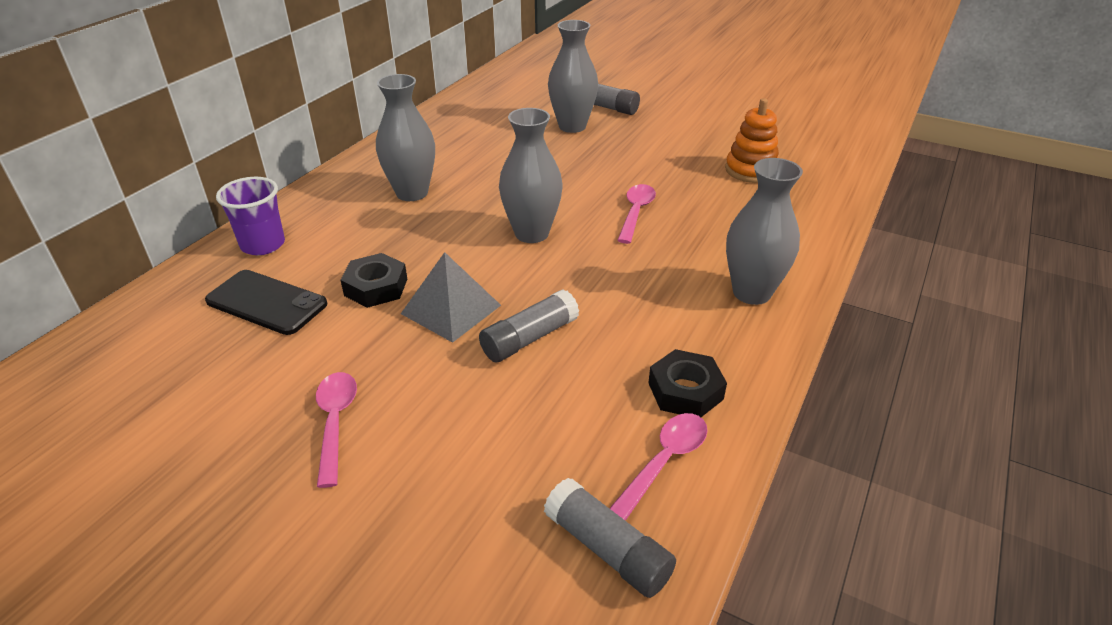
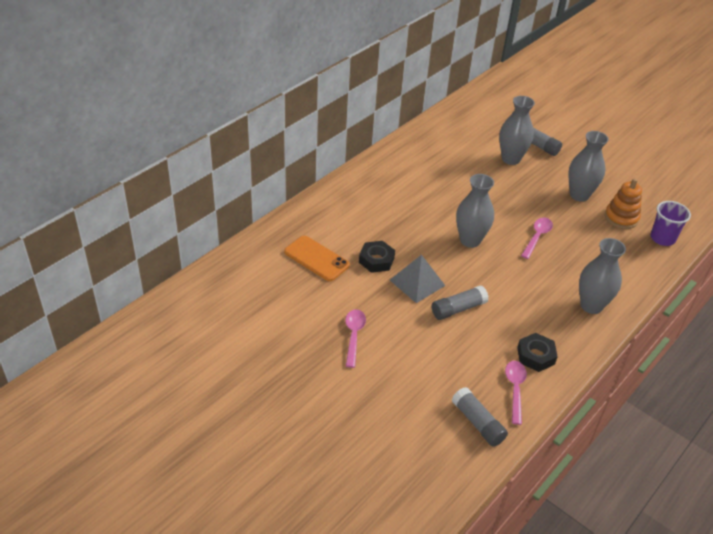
camera: 10 degrees right, 5 degrees up
black phone [205,270,327,335] -> orange phone [284,236,350,281]
purple cup [216,177,285,255] -> purple cup moved to [650,201,691,246]
grey vase [376,74,435,201] -> grey vase moved to [568,131,609,202]
pink spoon [609,413,708,521] -> pink spoon turned 45 degrees counterclockwise [505,361,527,425]

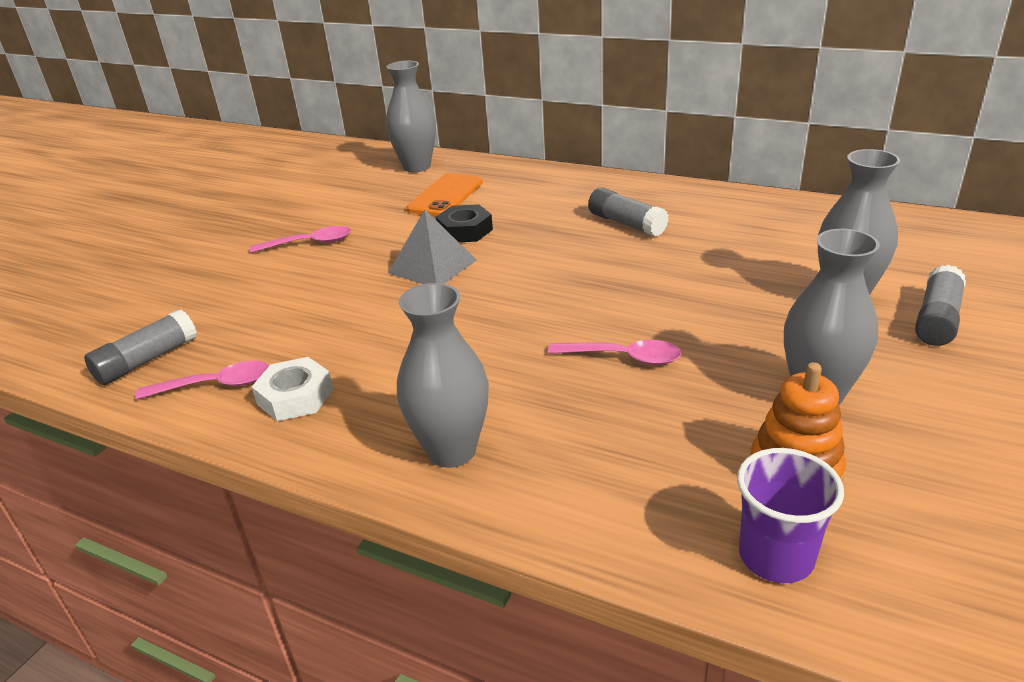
camera: 80 degrees right, 10 degrees down
grey glue stick [432,286,489,320] -> grey glue stick moved to [588,187,668,237]
grey vase [456,174,494,248] -> grey vase moved to [386,61,436,172]
black nut [517,333,558,372] -> white nut [252,357,333,421]

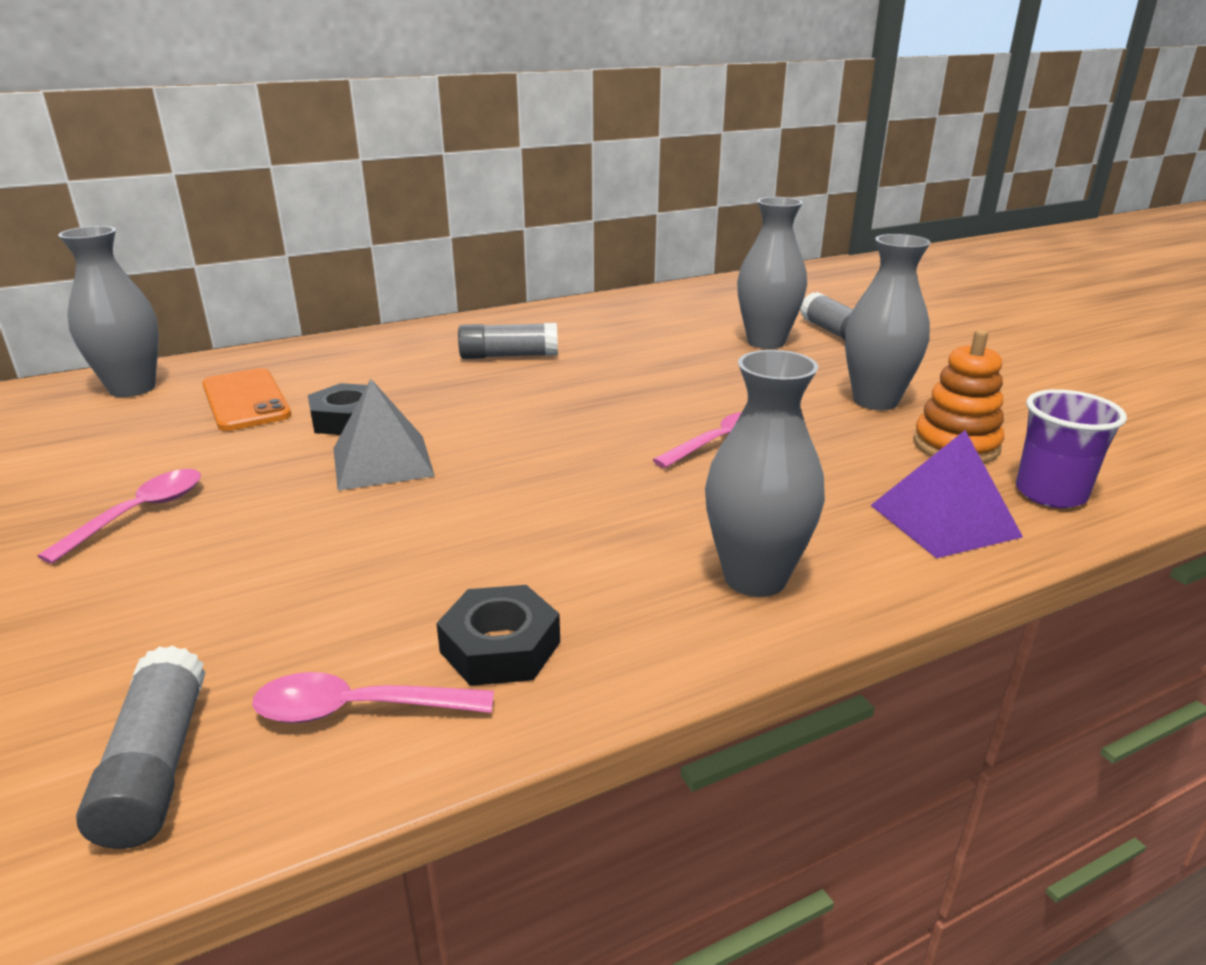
camera: 55 degrees left, 5 degrees down
pink spoon [135,360,269,399] -> pink spoon turned 120 degrees counterclockwise [252,672,494,723]
white nut [252,357,333,421] -> black nut [436,585,560,686]
none -> purple pyramid [871,430,1023,558]

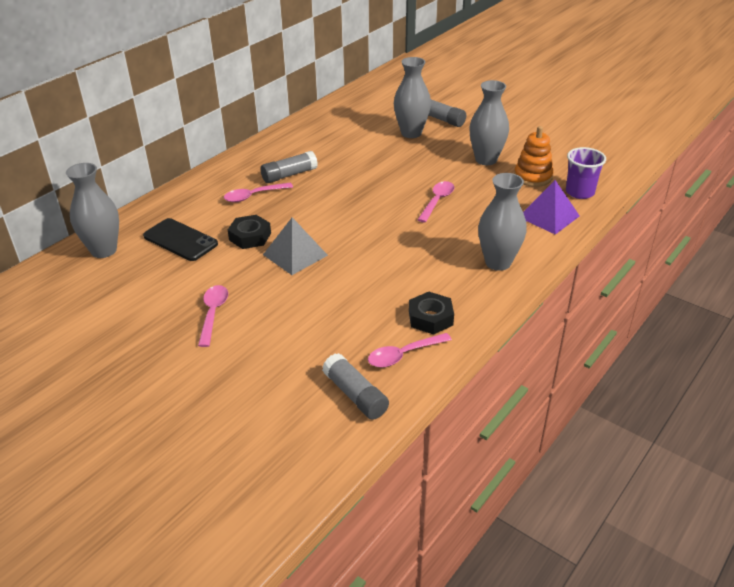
camera: 25 degrees left, 10 degrees up
orange phone [202,368,291,431] -> black phone [143,218,218,261]
none -> pink spoon [224,183,293,202]

